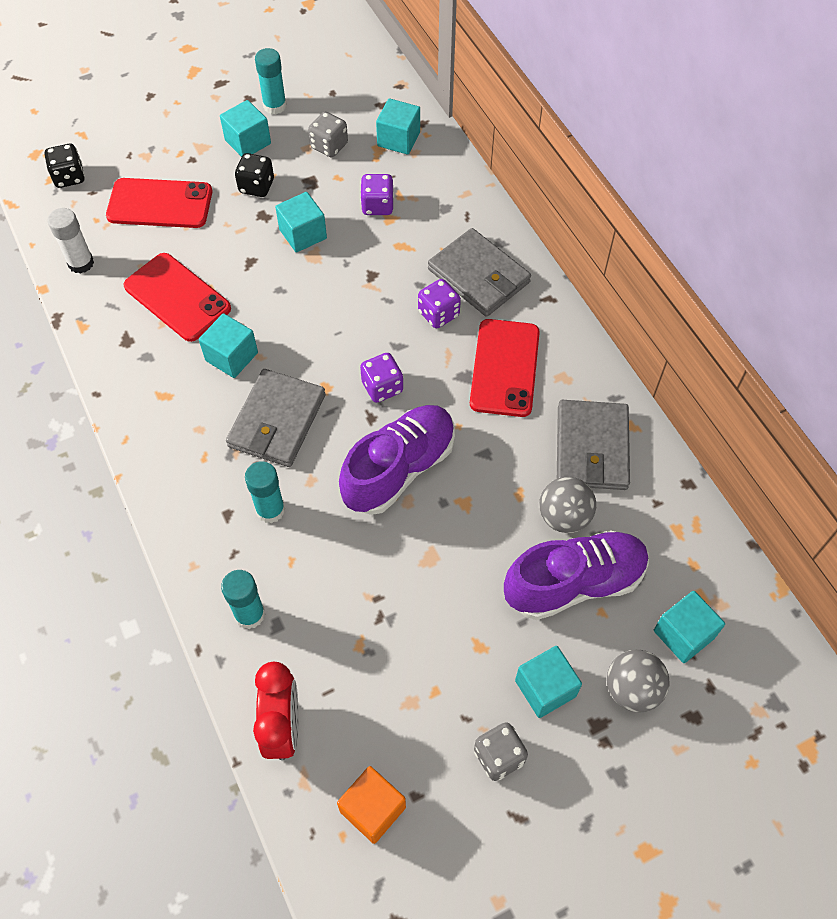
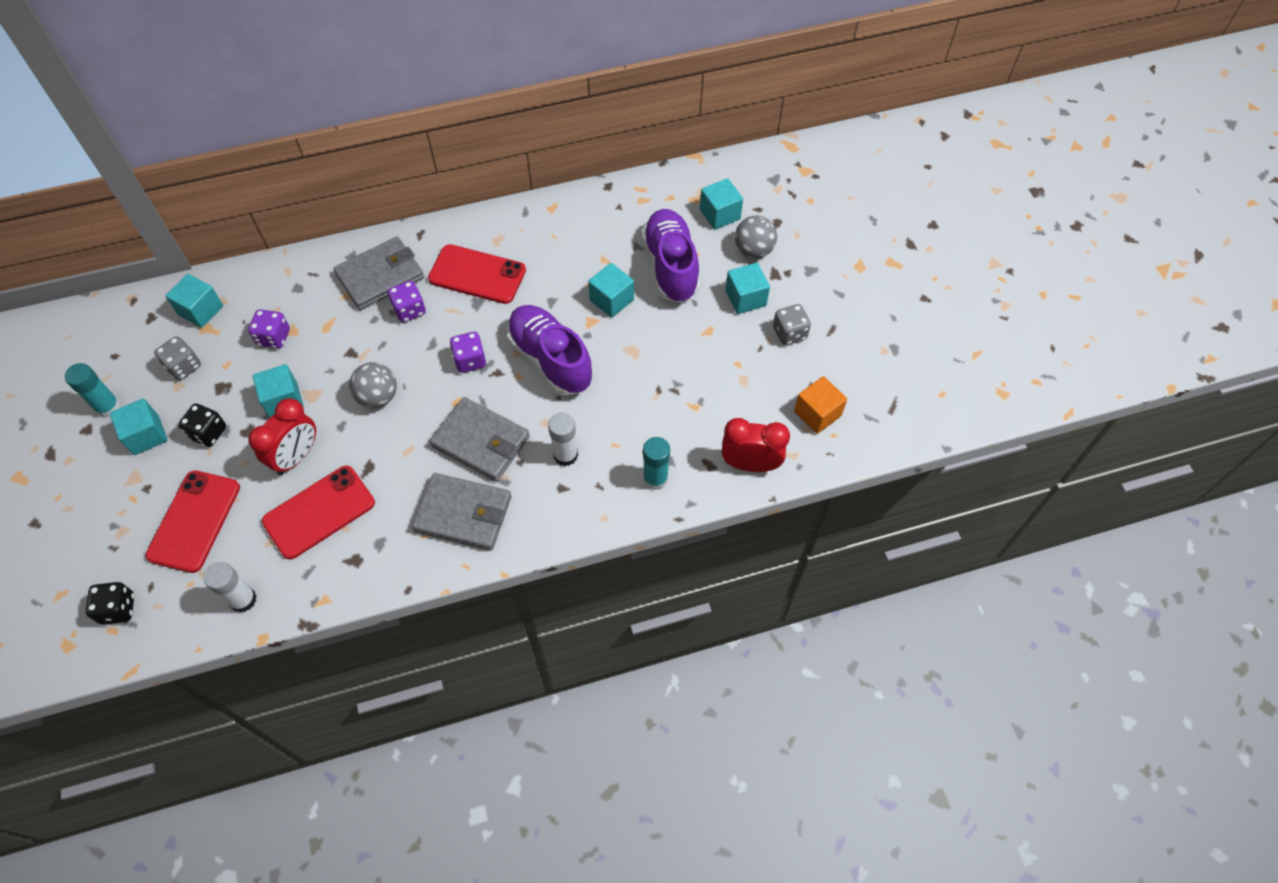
camera: 80 degrees left, 0 degrees up
turquoise cube [199,313,258,378] -> turquoise cube moved to [588,263,634,318]
turquoise glue stick [245,461,285,523] -> white glue stick [548,412,578,466]
grey ball [539,477,596,533] -> grey ball moved to [349,362,397,408]
grey wallet [557,400,630,490] -> grey wallet moved to [412,473,512,551]
none -> red clock [248,398,316,475]

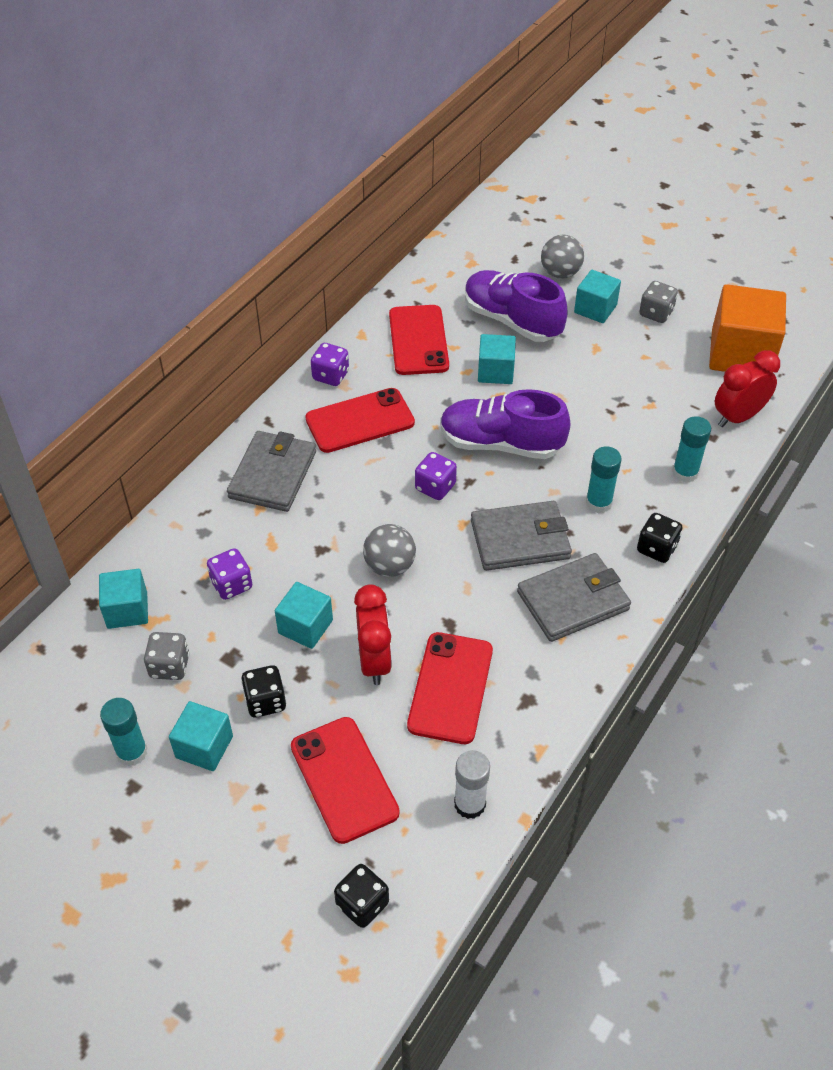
camera: 40 degrees left, 10 degrees down
purple dice [388,281,426,322] -> purple dice moved to [311,343,349,386]
white glue stick [548,412,578,466] -> turquoise glue stick [586,447,622,513]
turquoise cube [700,178,743,230] -> none
orange cube [794,376,847,434] -> orange cube [709,284,786,372], size x1.79
none -> red phone [389,305,449,375]
none -> black dice [637,513,683,563]

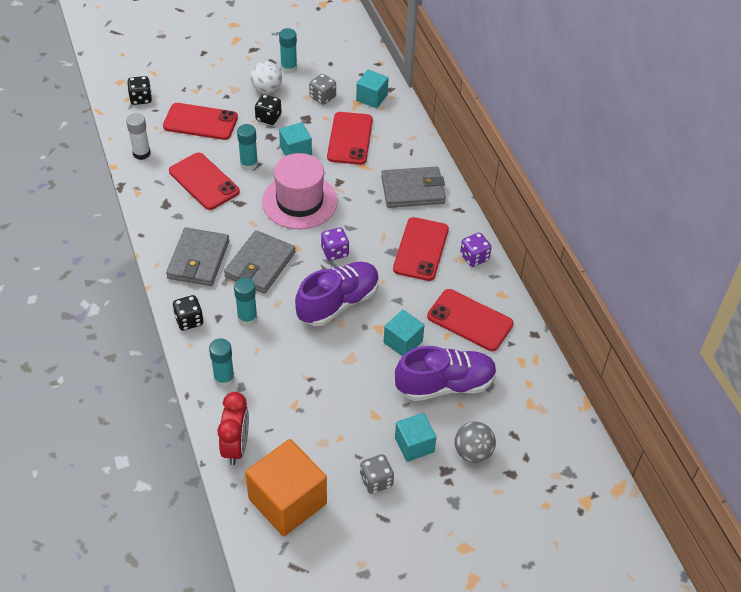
camera: 125 degrees right, 0 degrees up
turquoise cube [169,701,233,771] -> white ball [250,61,282,93]
purple dice [207,548,252,600] -> red phone [327,112,373,165]
grey wallet [227,431,316,512] -> grey wallet turned 60 degrees counterclockwise [381,167,446,208]
red clock [354,584,392,685] -> turquoise glue stick [237,124,258,171]
grey ball [363,524,416,577] -> pink hat [262,153,338,229]

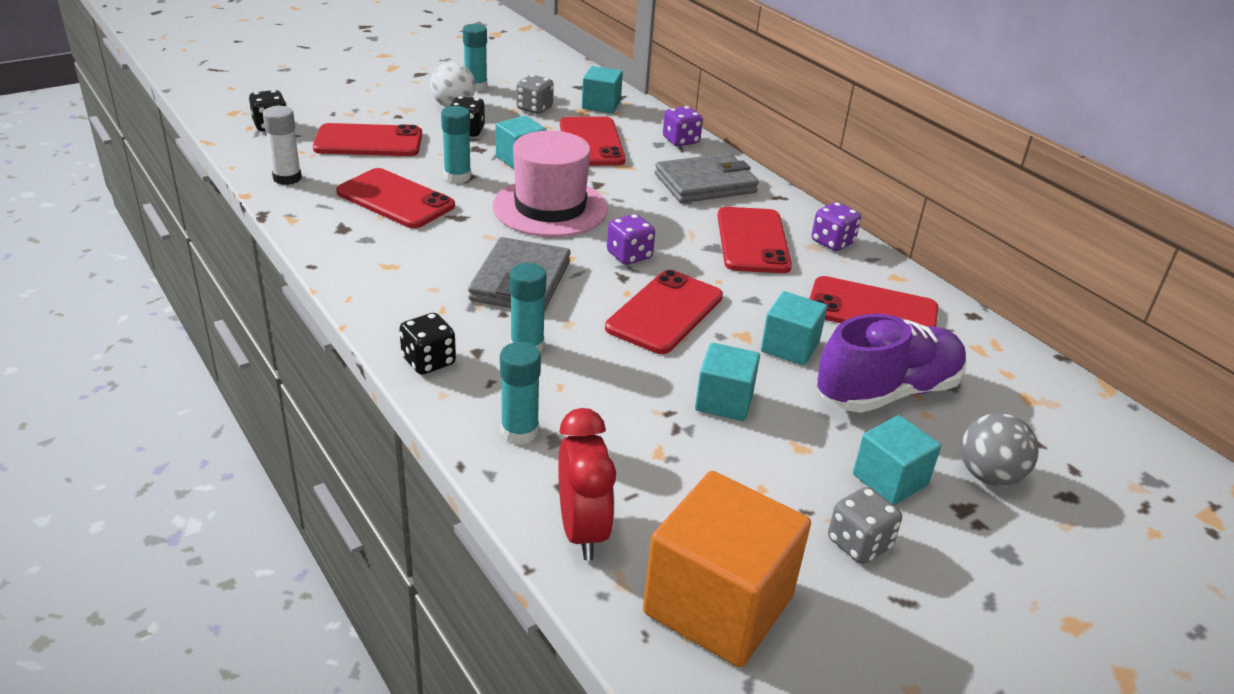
camera: 15 degrees left, 15 degrees down
grey wallet [166,227,229,286] -> none
purple shoe [295,262,379,326] -> red phone [605,270,723,354]
none -> purple dice [663,106,703,146]
none -> turquoise cube [695,343,760,421]

